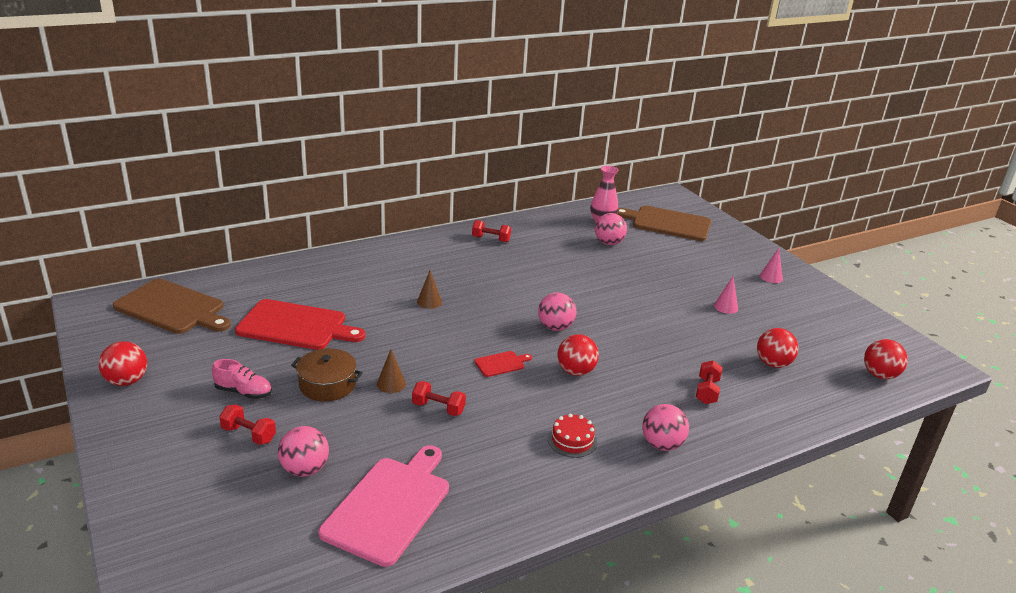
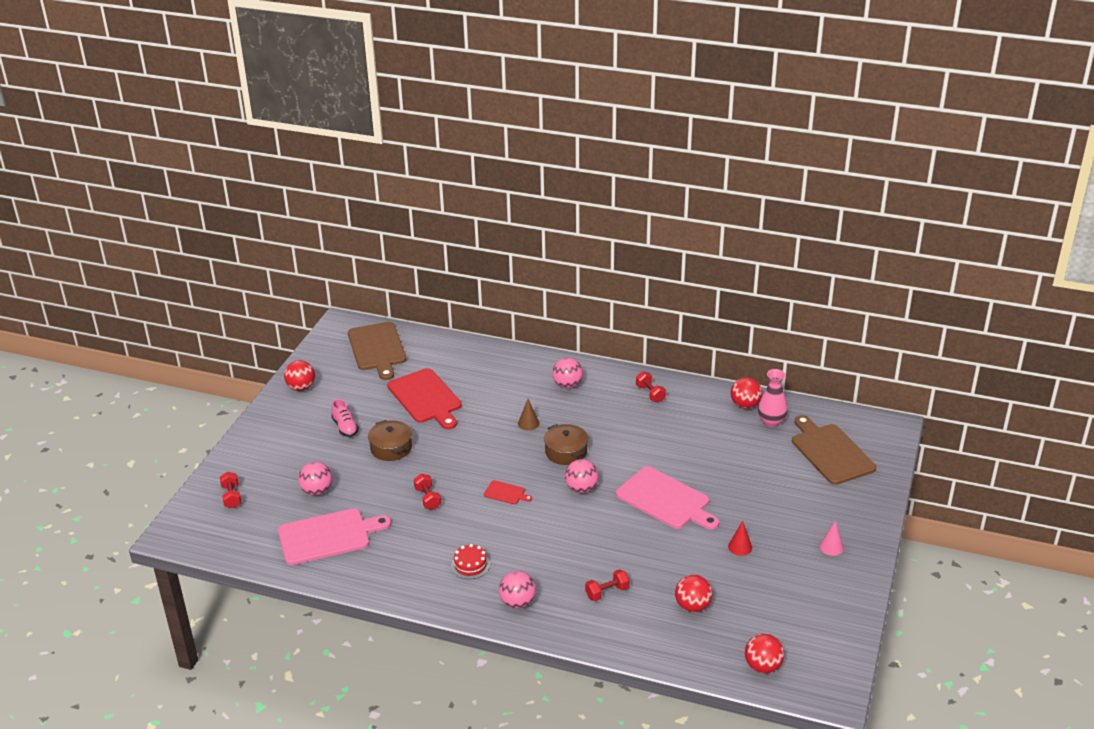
camera: 50 degrees right, 5 degrees up
red dumbbell [219,405,276,445] -> red dumbbell moved to [220,472,241,508]
brown cone [377,349,406,393] -> none
red ball [558,334,599,376] -> red ball moved to [731,377,762,409]
pink ball [595,213,627,245] -> pink ball moved to [552,358,583,388]
pink cone [714,276,738,314] -> red cone [728,521,752,556]
none -> brown pot [544,424,588,465]
none -> pink cutting board [616,466,719,530]

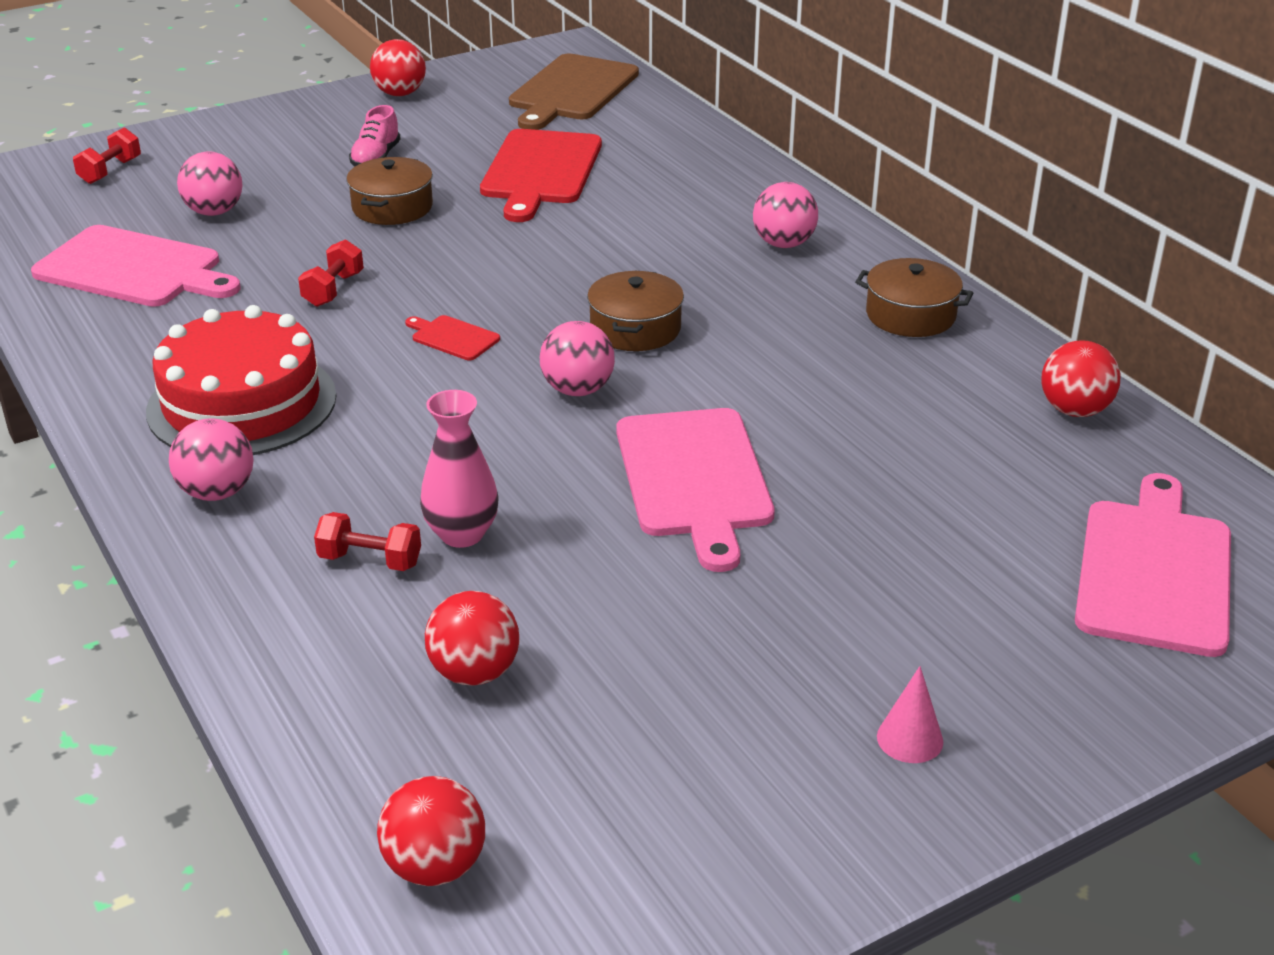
camera: 40 degrees right, 0 degrees up
red cake [451,544,490,579] -> red cake [146,305,336,455], size x2.28
red cutting board [484,480,532,504] -> red cutting board turned 150 degrees clockwise [405,315,500,360]
brown cone [518,399,539,430] -> none
red dumbbell [636,372,666,403] -> brown pot [855,258,973,337]
red cone [728,521,752,556] -> none
pink vase [758,369,788,427] -> pink vase moved to [420,390,498,548]
brown cutting board [792,415,876,485] -> pink cutting board [1075,473,1231,657]

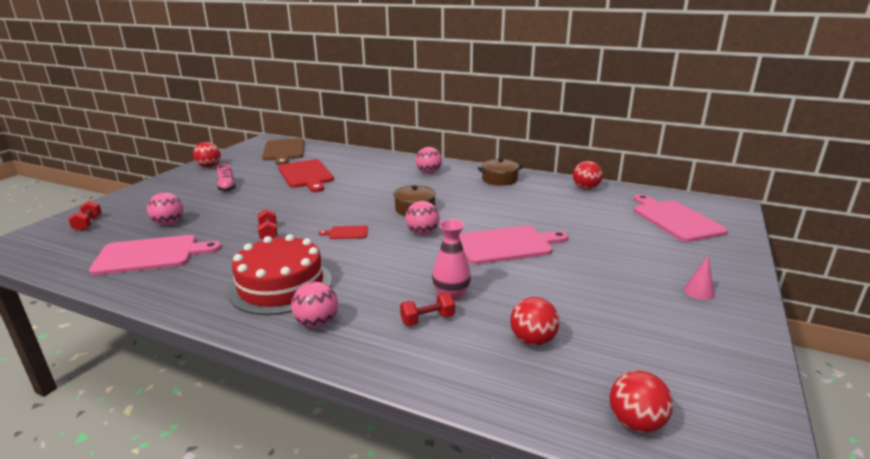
camera: 35 degrees left, 10 degrees down
brown pot [346,157,433,225] -> none
pink cutting board [616,408,775,572] -> pink cutting board turned 60 degrees counterclockwise [459,225,568,265]

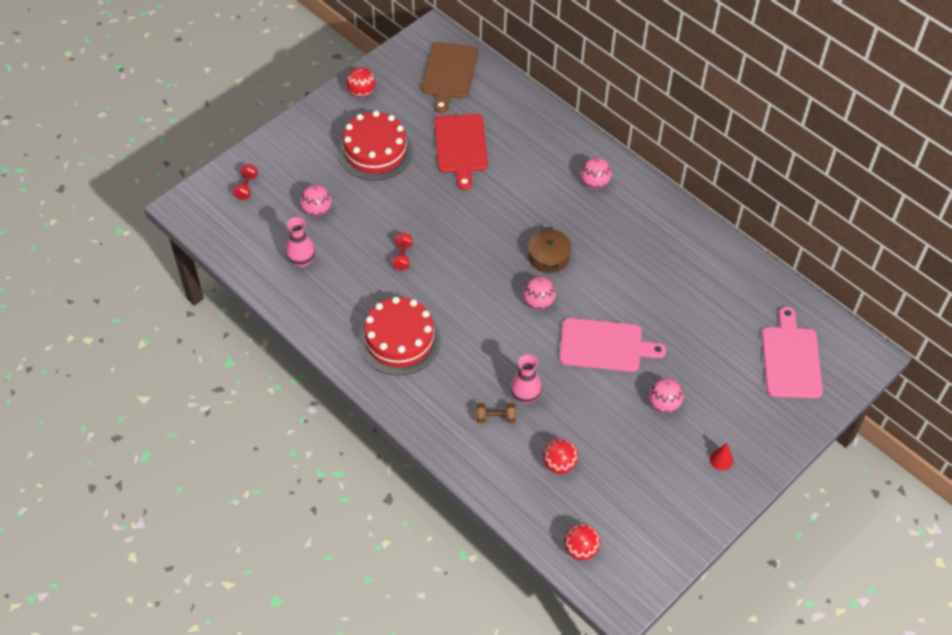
camera: 20 degrees right, 30 degrees up
pink cutting board [89,235,222,275] -> pink vase [286,217,315,267]
pink shoe [217,164,236,192] -> red cake [338,111,413,181]
pink ball [291,282,338,328] -> pink ball moved to [649,379,684,413]
red cutting board [319,226,368,239] -> none
red dumbbell [400,293,455,326] -> brown dumbbell [477,403,516,423]
brown pot [478,158,523,186] -> none
red ball [573,161,603,190] -> none
pink cone [684,256,715,300] -> red cone [710,443,733,471]

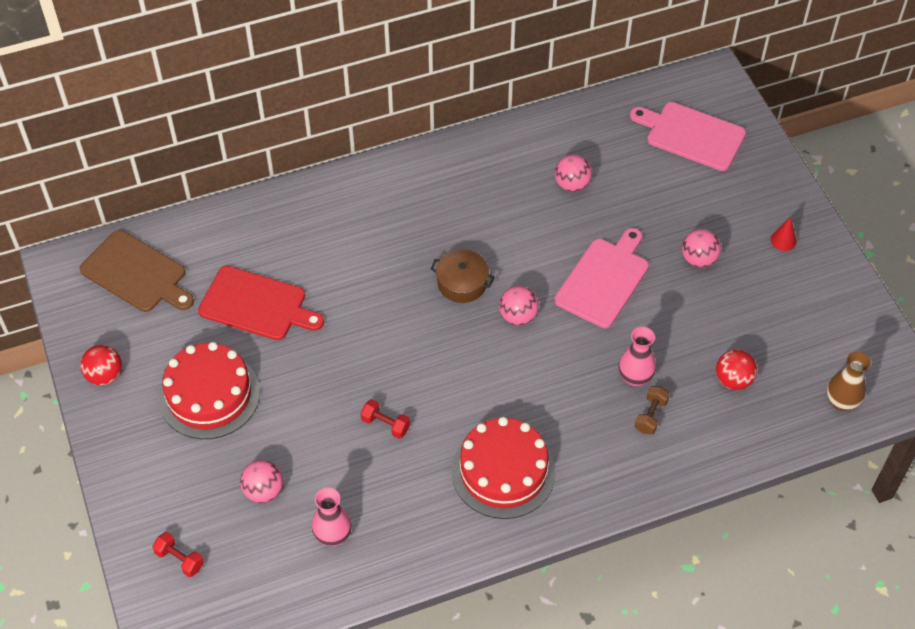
camera: 65 degrees left, 0 degrees up
red ball [564,523,600,560] -> brown vase [827,351,871,411]
pink ball [581,158,612,189] -> pink ball moved to [555,155,592,192]

